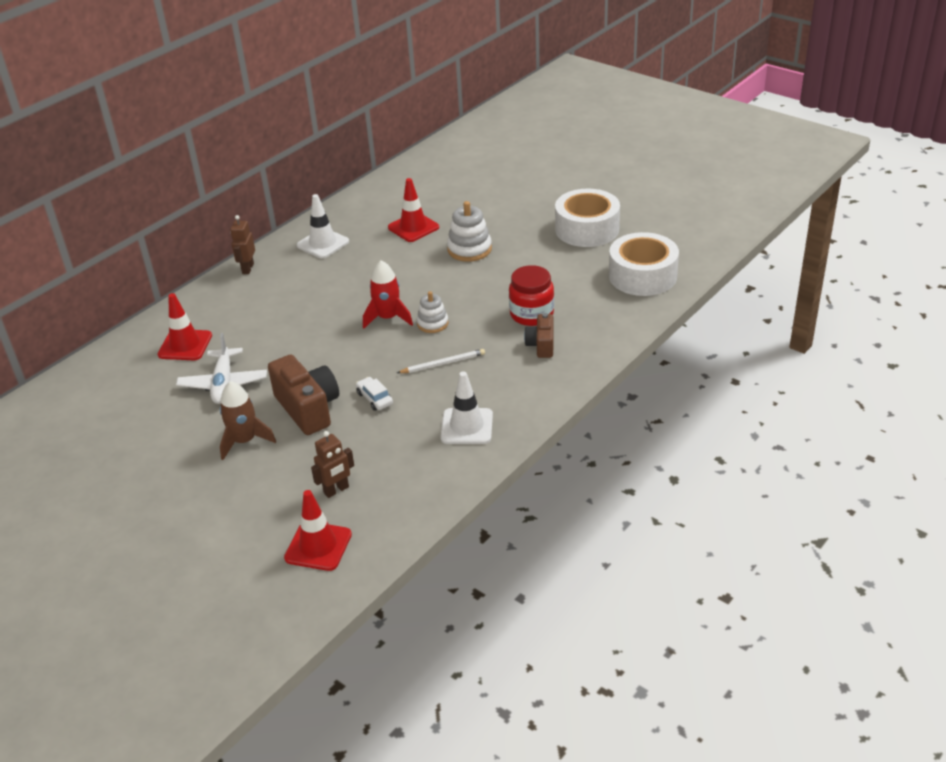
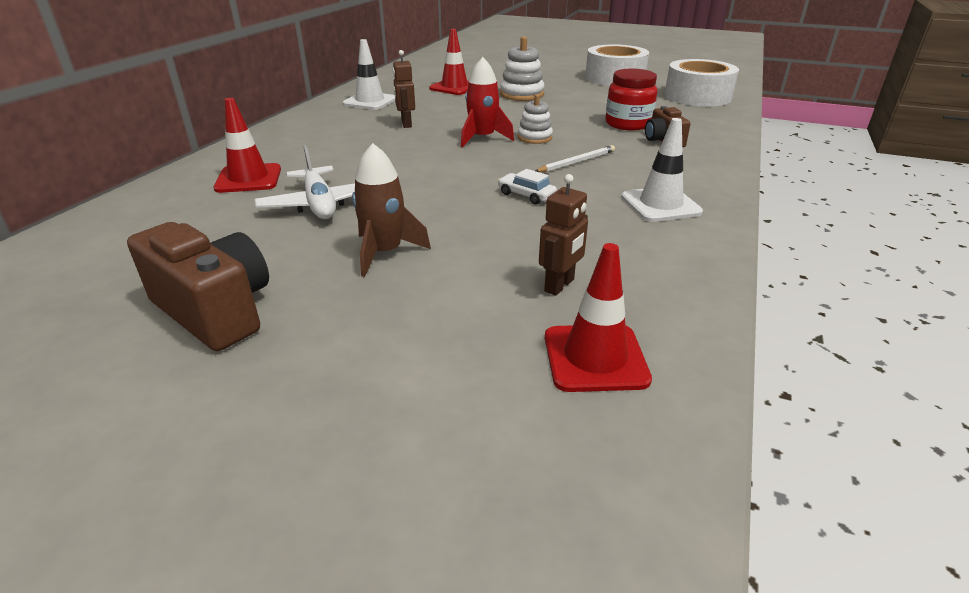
camera: 20 degrees left, 5 degrees down
brown robot [230,215,255,274] -> brown robot moved to [393,50,415,128]
brown camera [268,355,339,435] -> brown camera moved to [127,222,269,351]

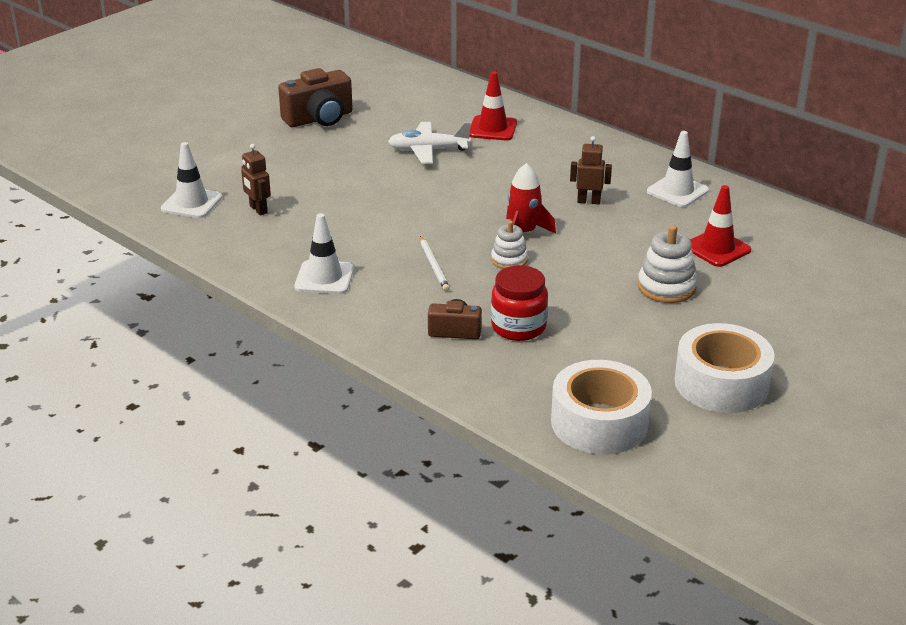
camera: 110 degrees right, 0 degrees up
brown rocket [352,143,431,277] -> none
white car [498,169,557,205] -> none
red traffic cone [545,243,652,392] -> white traffic cone [161,142,222,218]

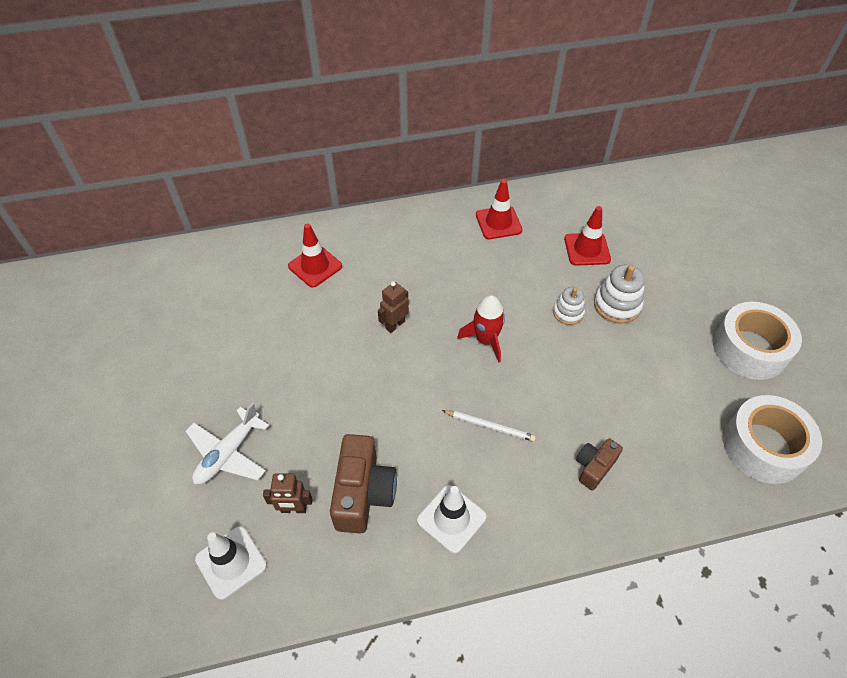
camera: 55 degrees left, 20 degrees up
brown camera [278,68,353,127] -> brown camera moved to [330,434,397,534]
white plane [388,122,471,164] -> white plane moved to [186,403,269,485]
white stacking toy [491,221,528,269] -> white stacking toy moved to [553,287,585,325]
red jar [491,265,548,341] -> none
brown robot [570,136,612,204] -> brown robot moved to [378,281,409,333]
white traffic cone [647,131,709,207] -> red traffic cone [476,179,523,239]

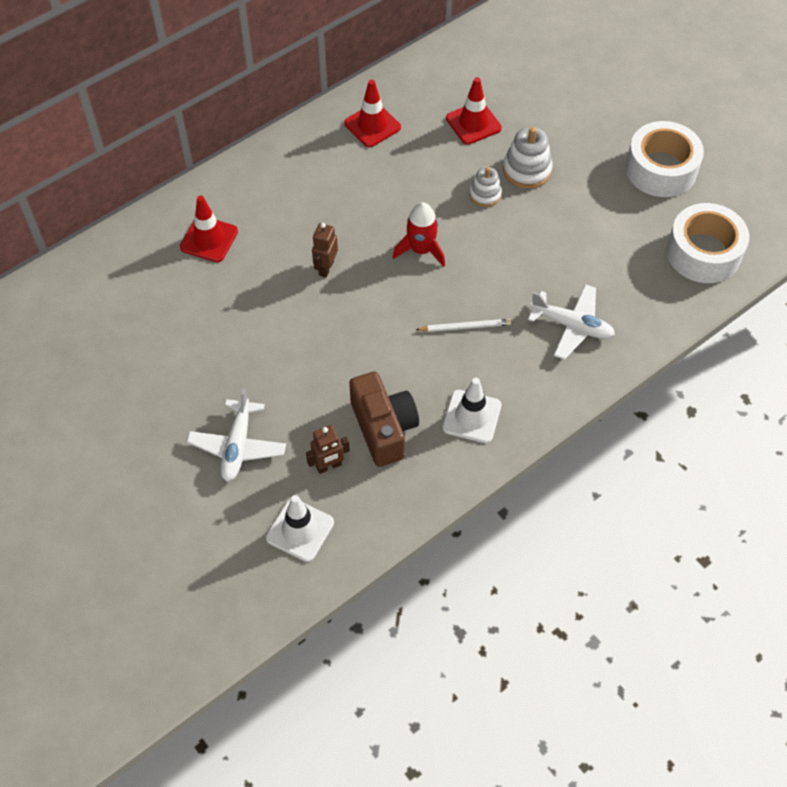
camera: 25 degrees left, 5 degrees up
brown camera [576,438,623,490] -> white plane [528,284,615,360]

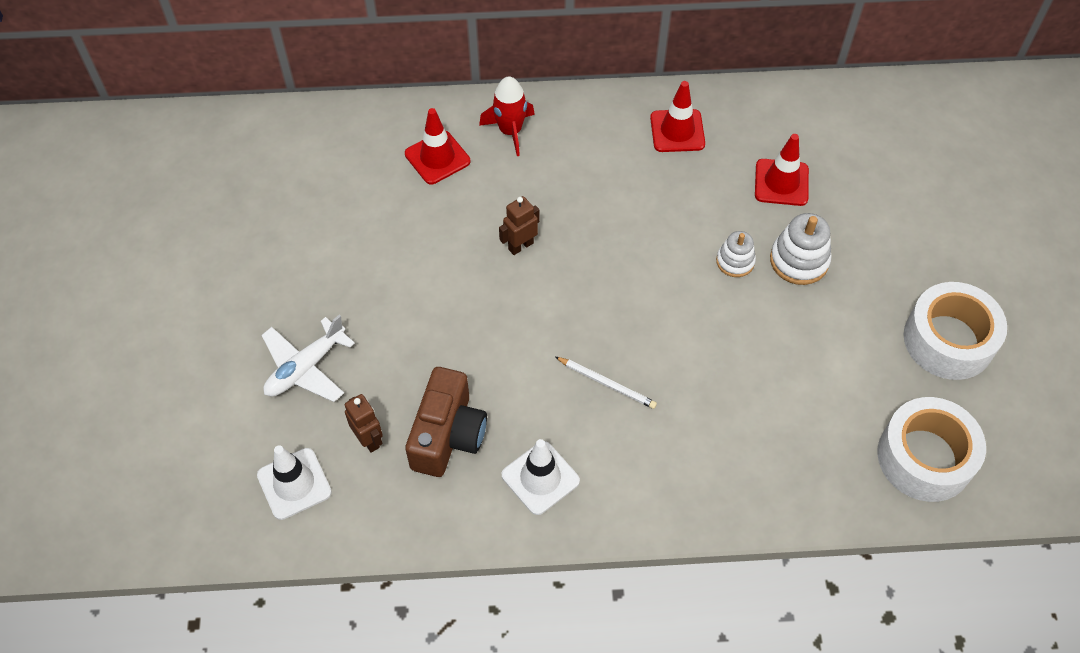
camera: 35 degrees right, 0 degrees up
brown robot [306,425,350,474] -> brown robot turned 135 degrees counterclockwise [345,394,383,453]
red rocket [393,202,445,267] -> red rocket moved to [479,76,535,156]
white plane [528,284,615,360] -> none

